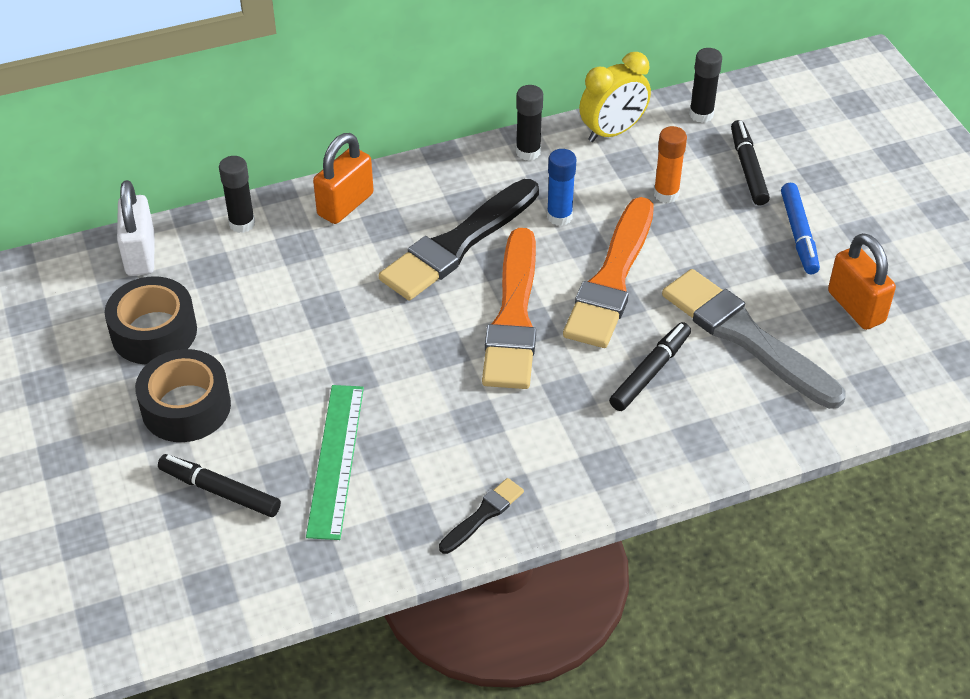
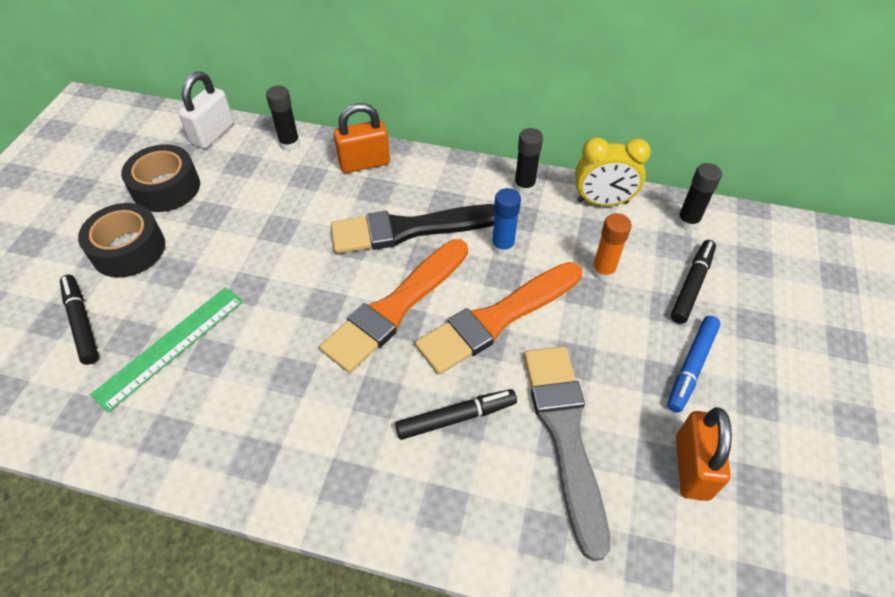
camera: 35 degrees right, 5 degrees up
black brush [439,478,524,554] -> none

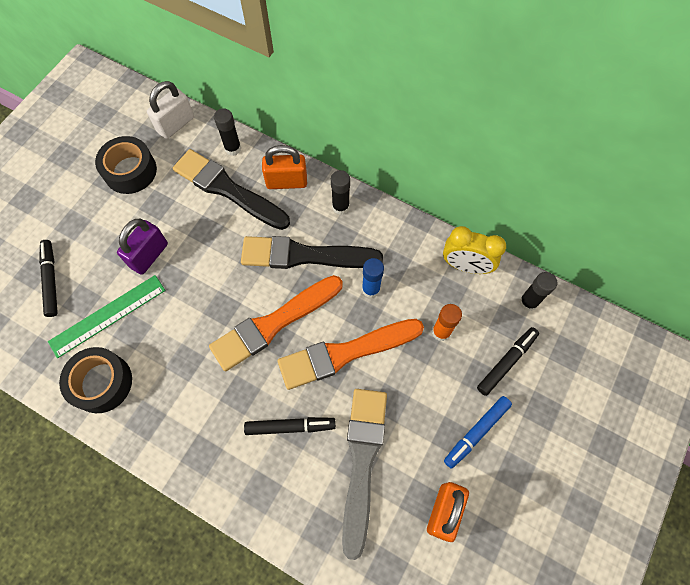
camera: 15 degrees right, 15 degrees up
black tape [78,203,165,278] -> black tape moved to [59,347,132,413]
black glue stick [514,128,543,194] -> black glue stick moved to [331,170,350,215]
none -> purple padlock [117,219,168,275]
none -> black brush [173,149,290,230]

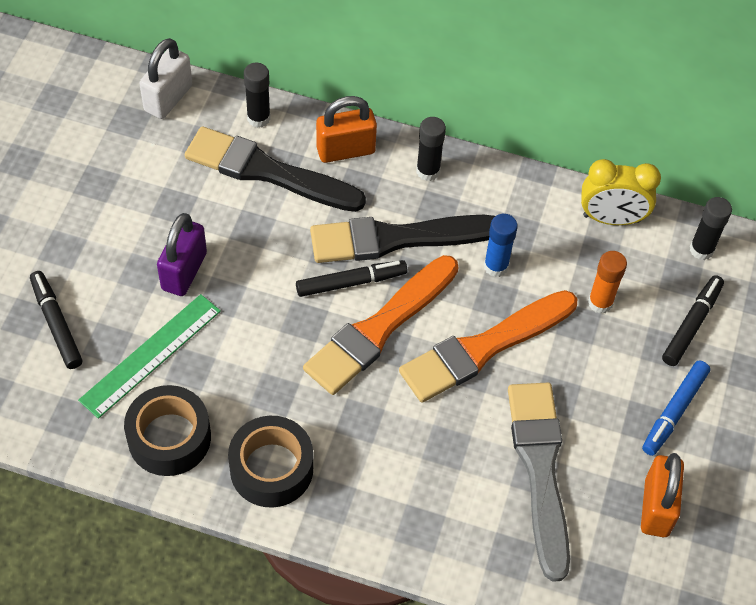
camera: 15 degrees left, 10 degrees down
black tape [95,136,157,194] -> black tape moved to [228,416,314,507]
black marker [244,417,336,435] -> black marker moved to [296,260,408,297]

